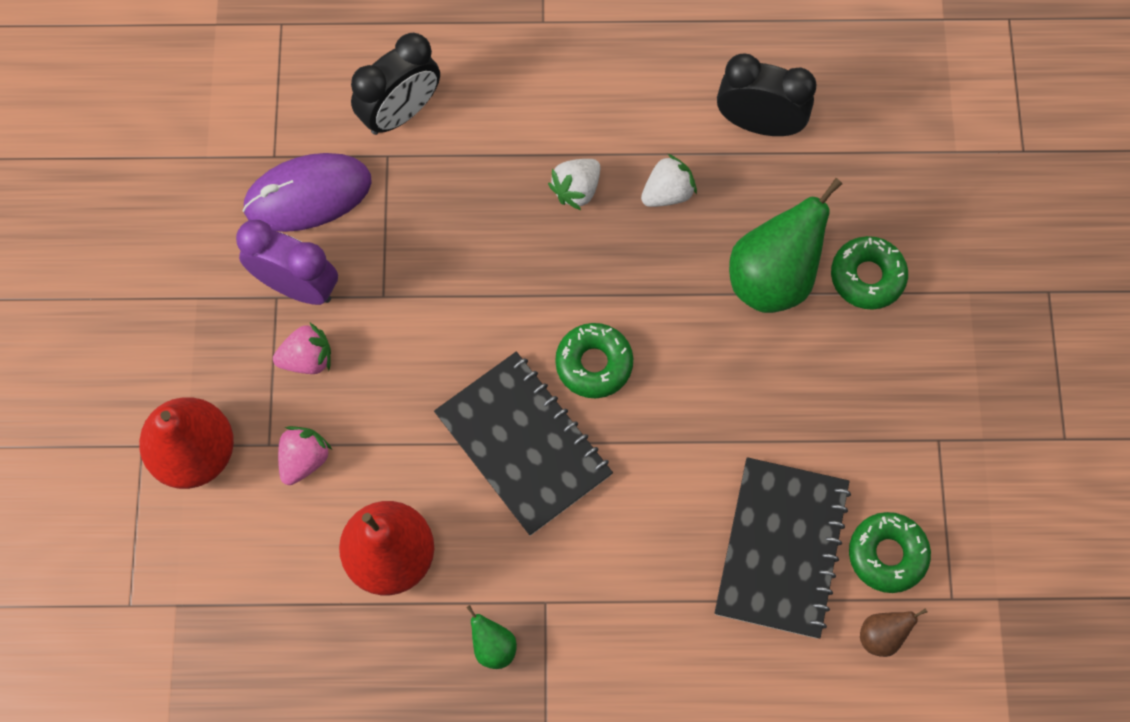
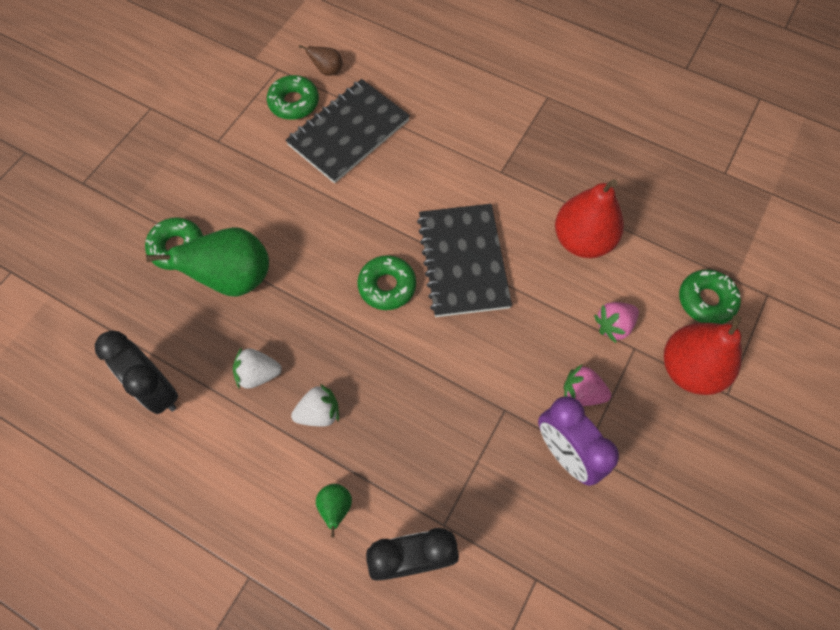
camera: 150 degrees left, 5 degrees down
purple mouse [242,153,372,232] -> none
green pear [466,605,517,669] -> green pear moved to [316,484,352,538]
none -> green donut [679,270,741,324]

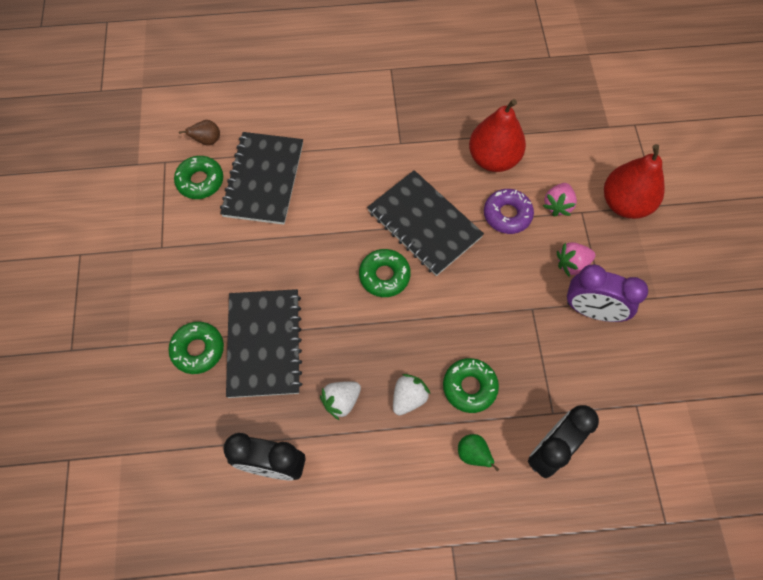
camera: 35 degrees left, 0 degrees up
green pear [146,227,269,297] -> black notebook [226,289,302,398]
green donut [679,270,741,324] -> green donut moved to [443,358,499,413]
none -> purple donut [484,189,534,234]

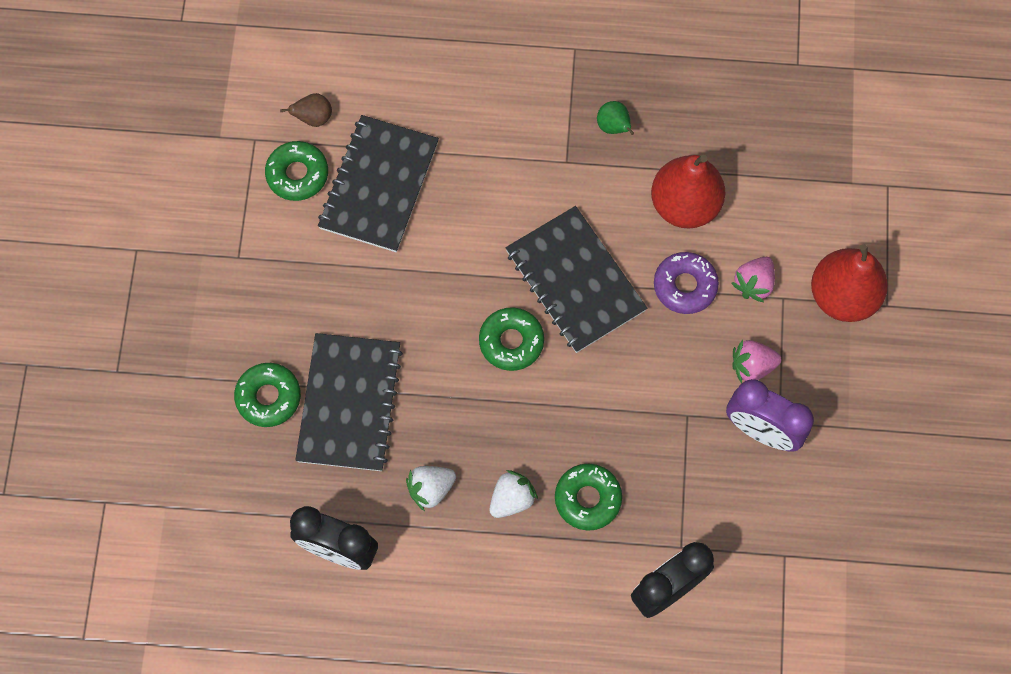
camera: 10 degrees right, 5 degrees up
green pear [458,434,499,471] -> green pear moved to [597,101,634,135]

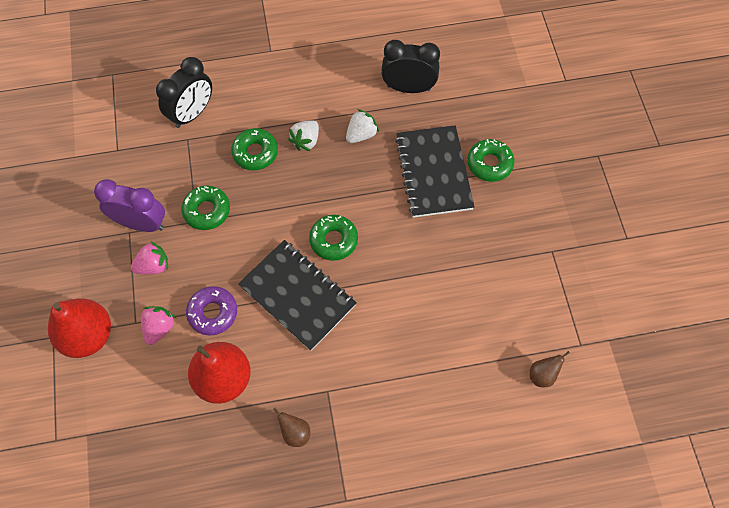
camera: 165 degrees right, 5 degrees down
green donut [265,141,328,201] -> green donut moved to [181,185,230,230]
black notebook [318,115,439,252] -> none
green pear [597,101,634,135] -> brown pear [274,407,310,447]

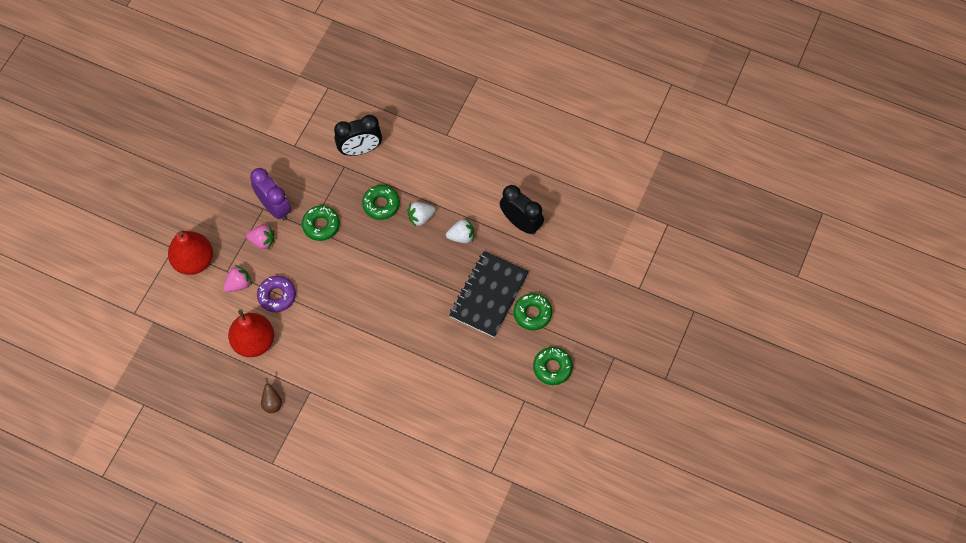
camera: 35 degrees right, 0 degrees up
black notebook [238,240,357,351] -> none
green donut [309,215,358,261] -> green donut moved to [533,347,573,385]
brown pear [529,351,570,387] -> none

